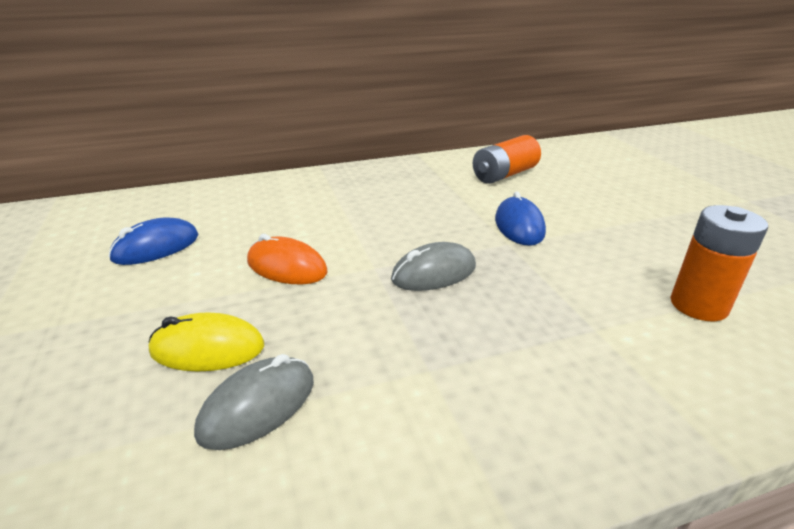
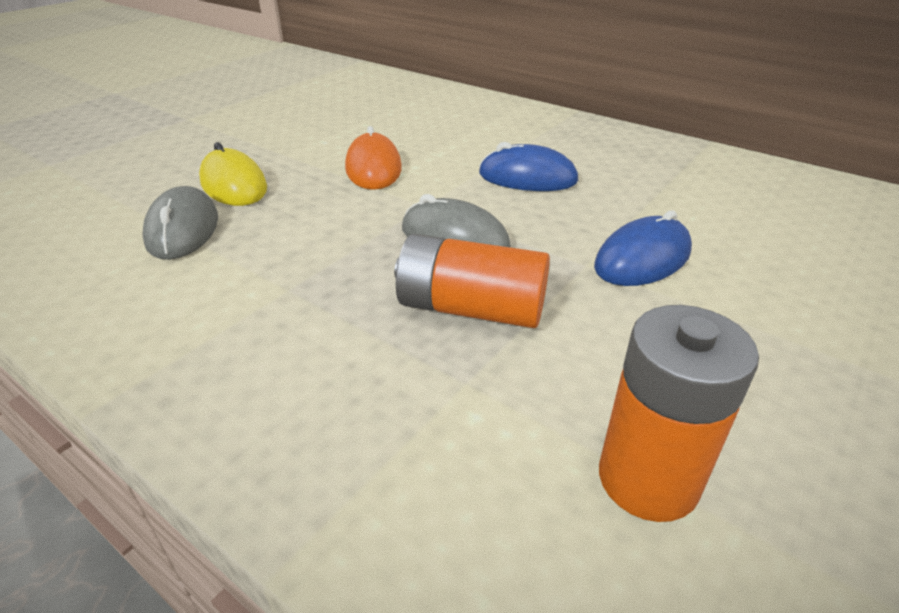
camera: 55 degrees right, 5 degrees up
blue mouse [108,217,199,265] -> blue mouse moved to [479,142,578,191]
grey mouse [194,354,314,450] -> grey mouse turned 75 degrees clockwise [142,186,218,260]
orange battery [473,135,541,184] -> orange battery moved to [394,234,550,328]

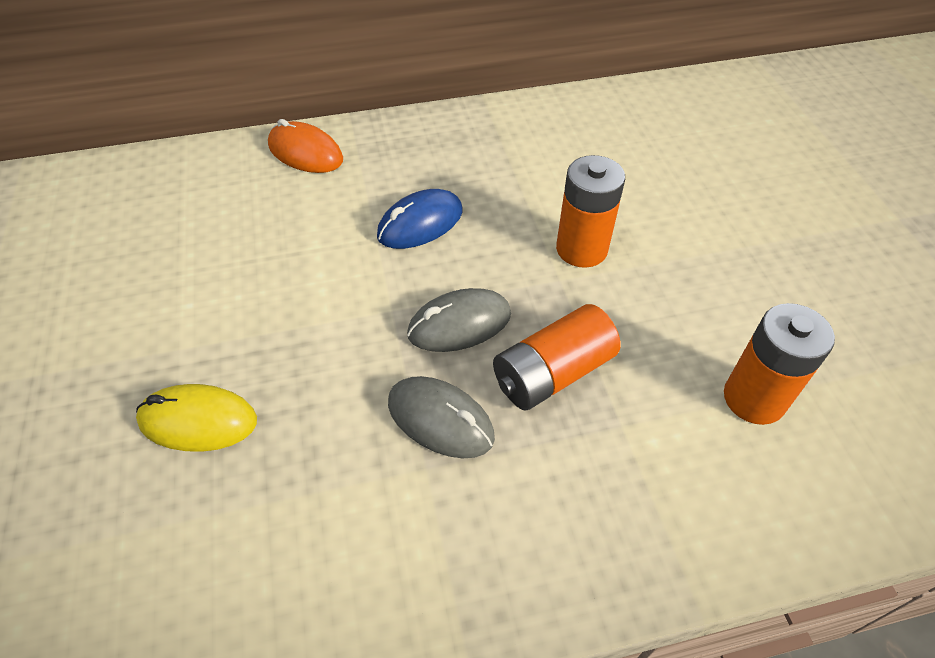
camera: 50 degrees left, 15 degrees up
grey mouse [142,186,218,260] -> grey mouse moved to [388,376,495,458]
orange mouse [345,126,402,190] -> orange mouse moved to [268,119,343,173]
blue mouse [594,210,692,286] -> orange battery [556,155,625,268]

